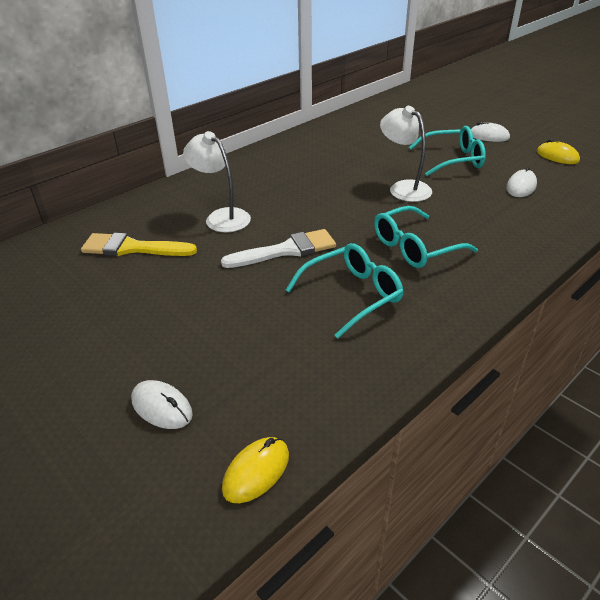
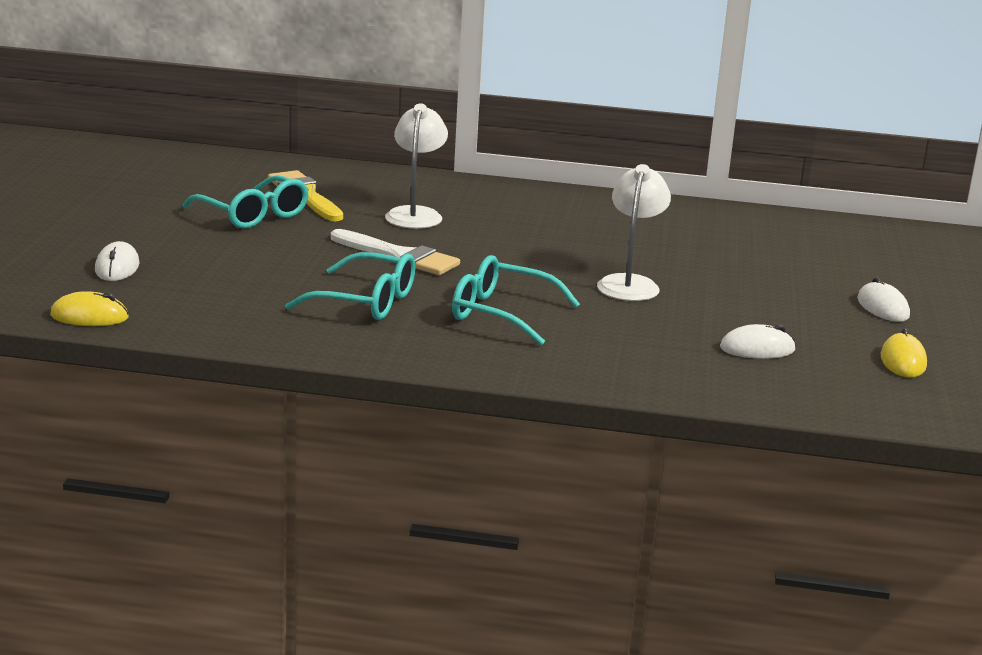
camera: 50 degrees right, 15 degrees down
turquoise glasses [409,126,486,176] -> turquoise glasses moved to [182,175,309,229]

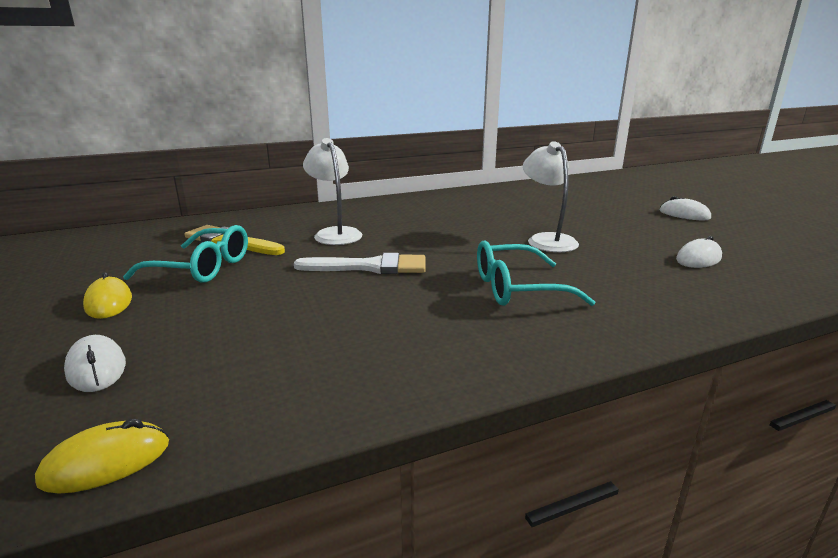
camera: 30 degrees left, 0 degrees up
turquoise glasses [285,252,415,320] -> none
yellow mouse [881,328,927,377] -> yellow mouse moved to [83,272,132,319]

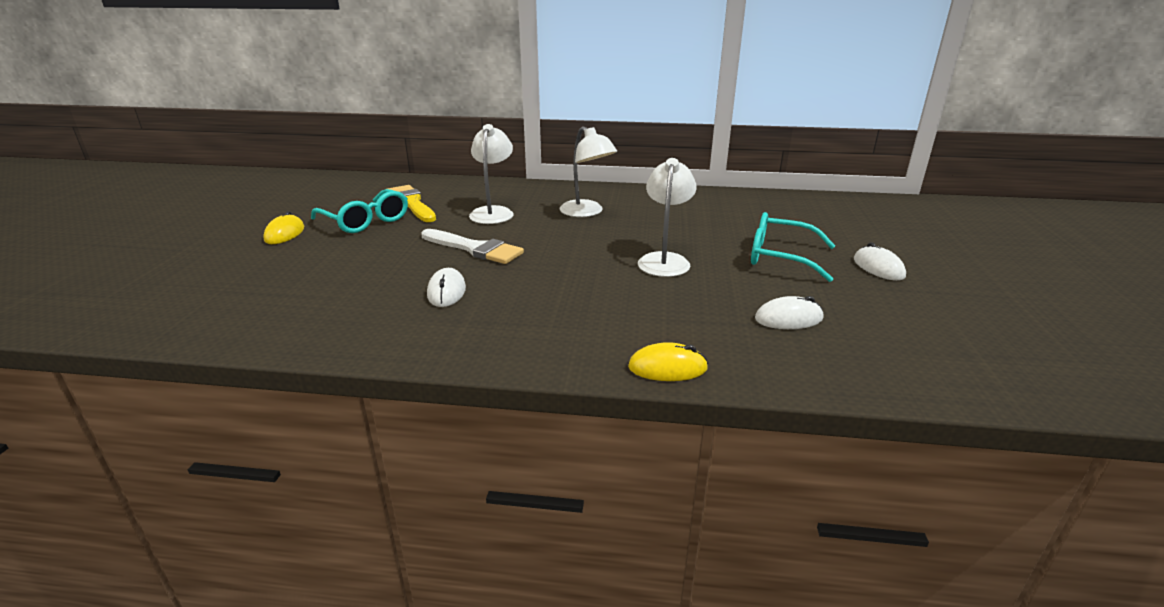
camera: 30 degrees right, 5 degrees up
yellow mouse [35,419,169,494] -> yellow mouse moved to [628,342,708,381]
white mouse [64,335,126,392] -> white mouse moved to [427,268,466,307]
turquoise glasses [477,240,595,306] -> turquoise glasses moved to [751,212,835,282]
none -> white lamp [560,126,617,217]

